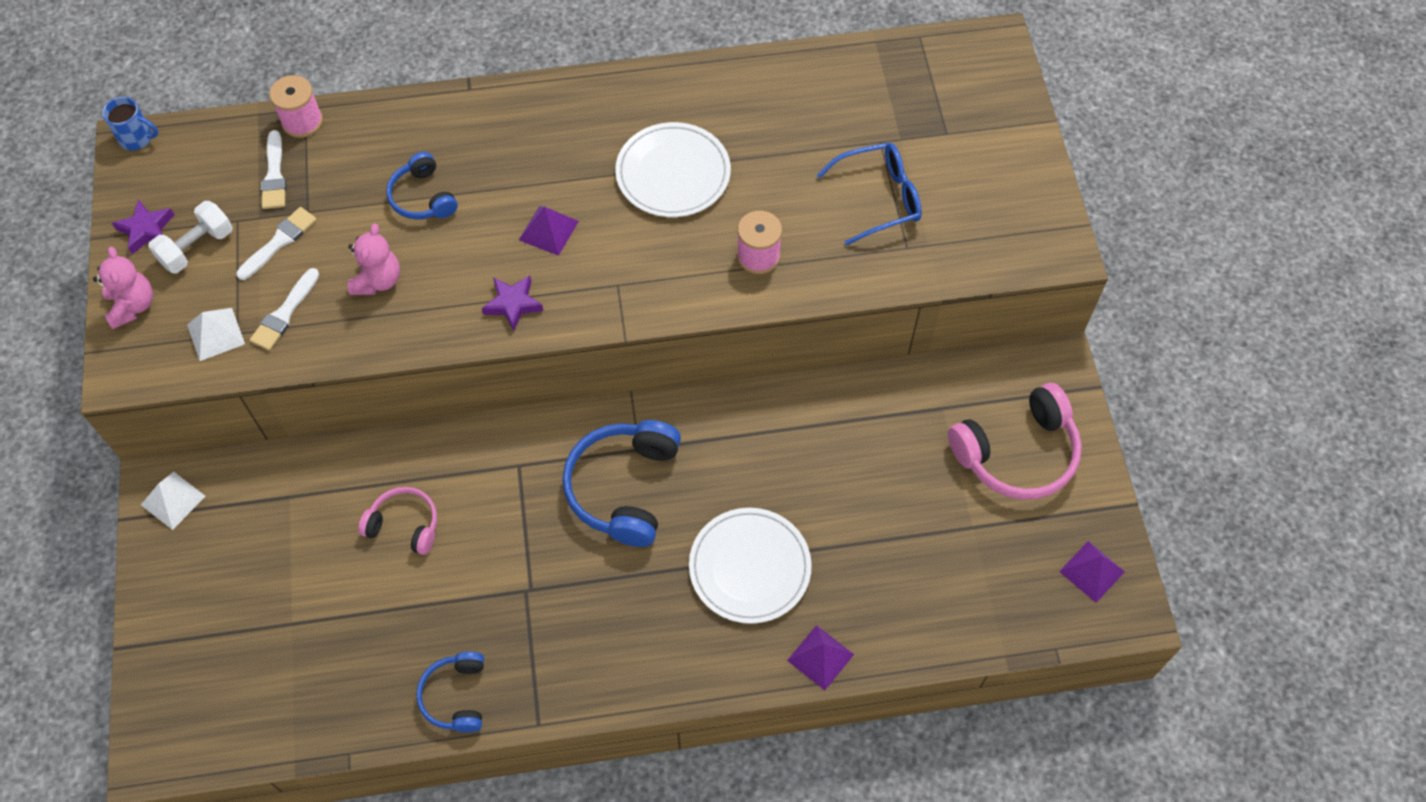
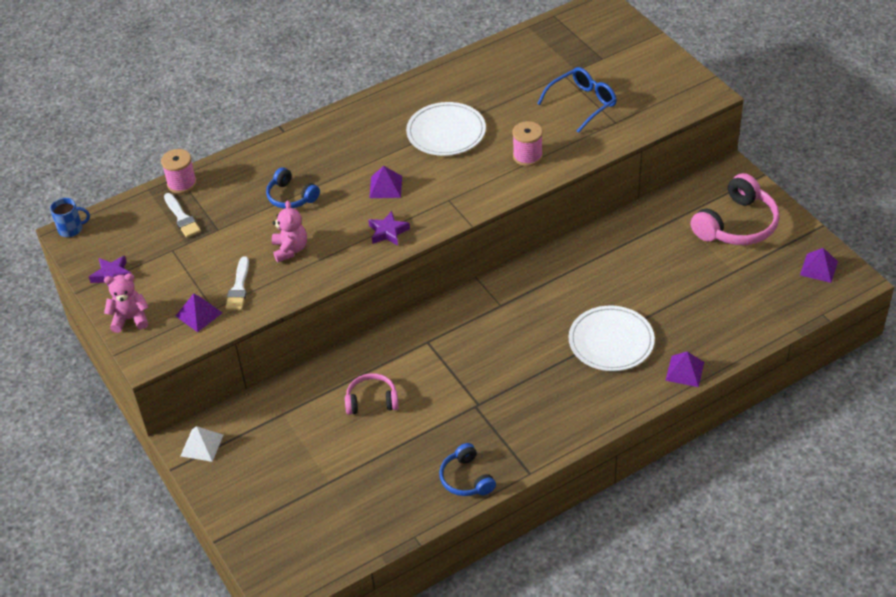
camera: 20 degrees left, 15 degrees down
pink teddy bear [93,247,153,329] -> pink teddy bear turned 60 degrees counterclockwise [104,273,148,333]
white dumbbell [148,201,233,273] -> none
white pyramid [187,308,245,361] -> purple pyramid [176,293,222,332]
white brush [236,207,317,280] -> none
blue headphones [562,420,681,547] -> none

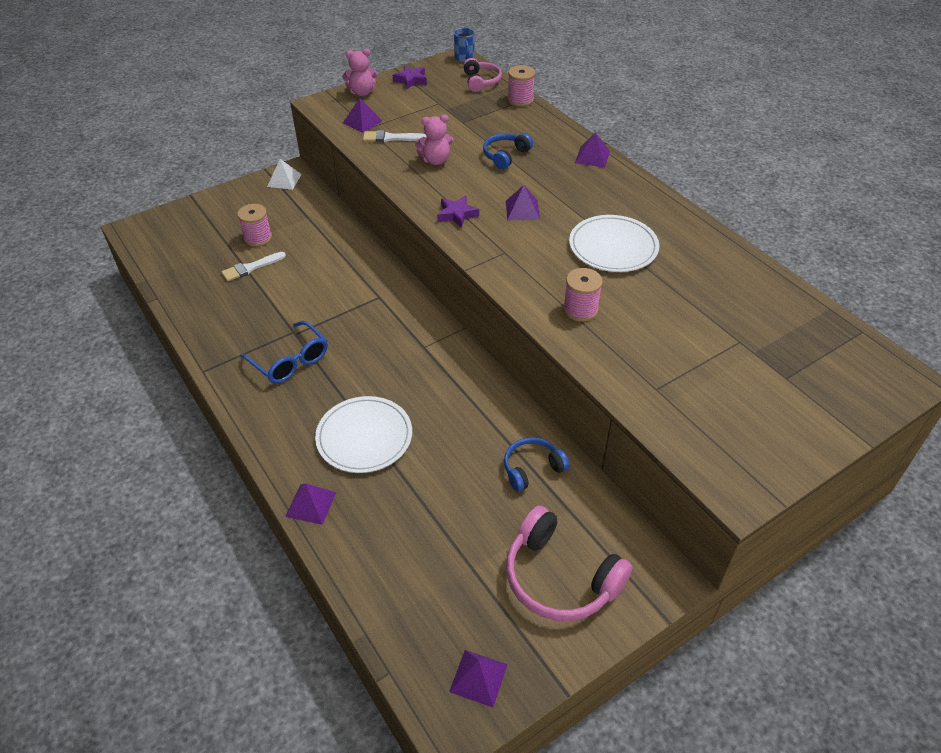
camera: 85 degrees right, 0 degrees up
pink teddy bear [104,273,148,333] -> pink teddy bear turned 90 degrees clockwise [342,49,378,96]
white brush [164,193,201,238] -> white brush moved to [222,252,286,281]
pink headphones [345,373,399,415] -> pink headphones moved to [463,58,502,92]
blue headphones [439,443,496,496] -> blue headphones moved to [504,437,569,491]
blue glasses [537,67,617,133] -> blue glasses moved to [240,321,328,383]
none -> pink spool [237,204,272,247]
none -> purple pyramid [575,132,610,168]

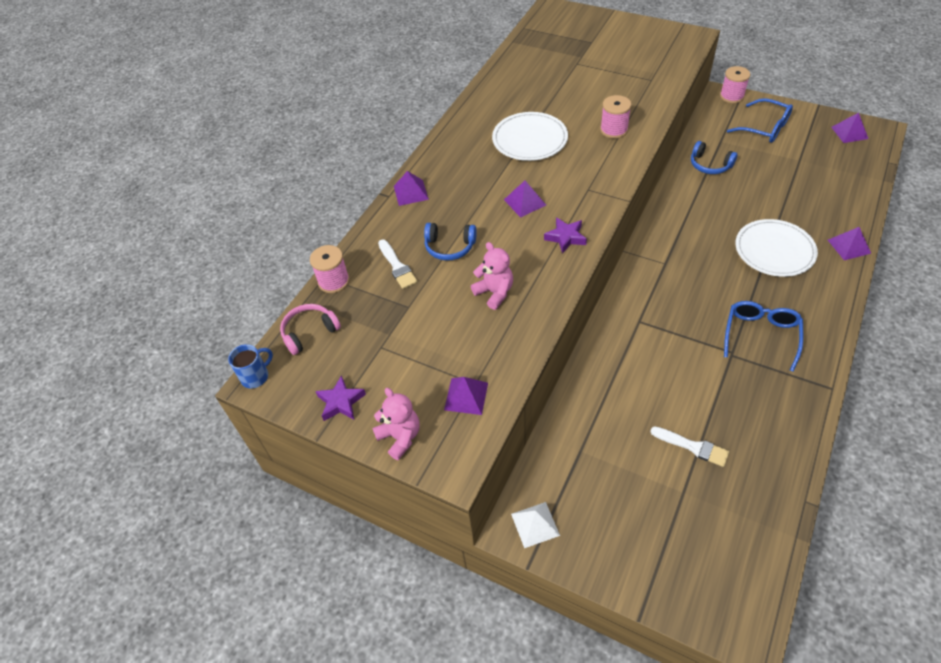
camera: 115 degrees left, 5 degrees up
pink spool [237,204,272,247] -> pink spool moved to [720,66,750,103]
white brush [363,130,427,142] -> white brush moved to [378,239,418,289]
pink headphones [506,506,632,621] -> blue glasses [727,98,793,143]

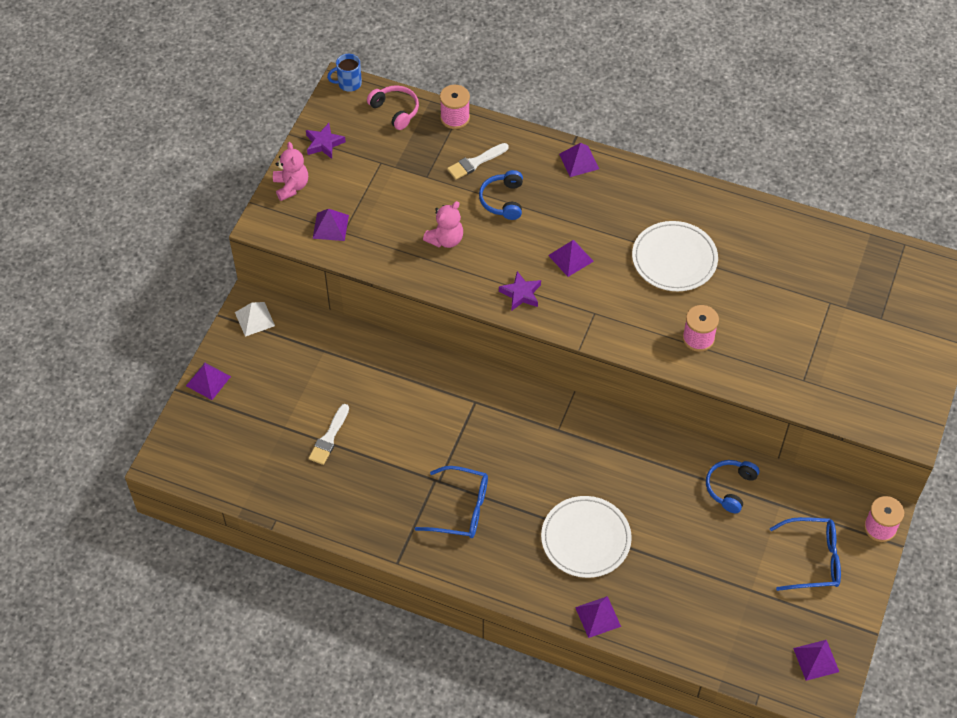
camera: 80 degrees right, 5 degrees up
blue mug [228,344,273,388] -> blue mug turned 120 degrees clockwise [327,54,362,92]
pink teddy bear [372,388,420,460] -> pink teddy bear turned 60 degrees counterclockwise [273,142,308,201]
blue glasses [727,98,793,143] -> blue glasses turned 120 degrees counterclockwise [770,517,841,591]
none -> purple pyramid [186,363,231,400]

